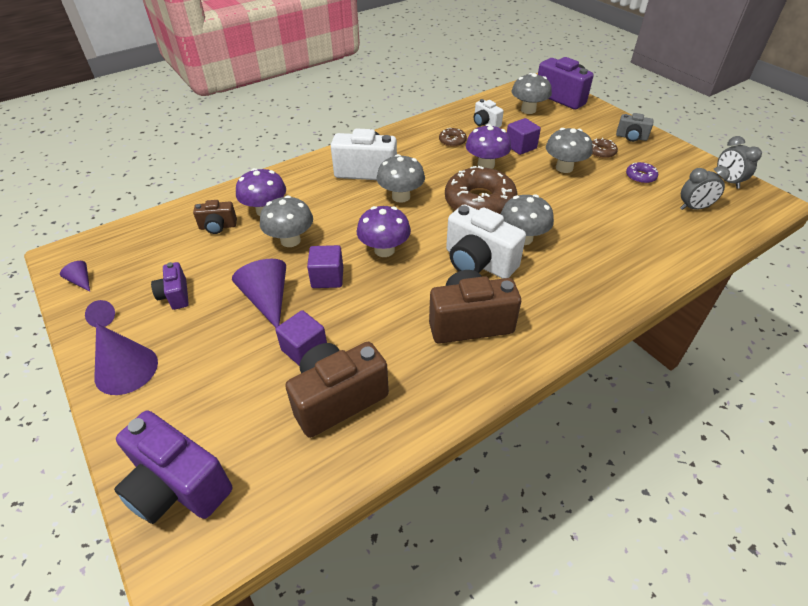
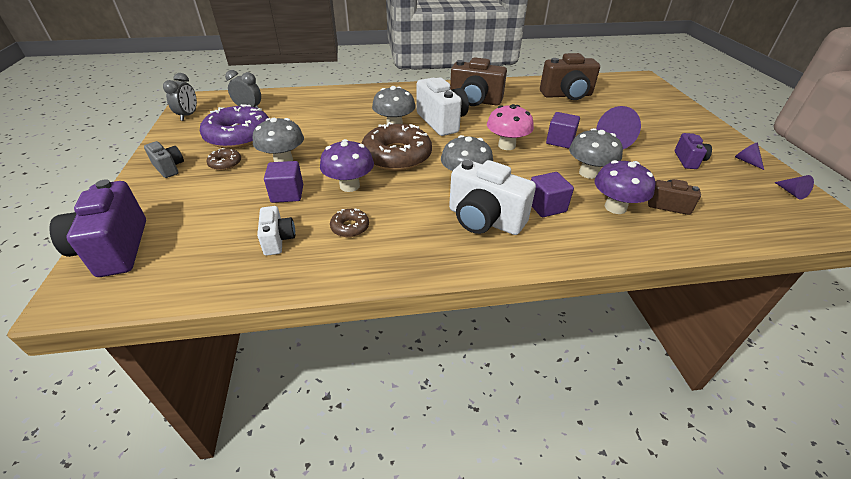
camera: 155 degrees left, 5 degrees down
purple cone [94,323,158,395] -> none
purple camera [114,411,232,524] -> none
purple cube [276,310,327,365] -> purple cube moved to [531,172,574,217]
purple mushroom [357,206,411,257] -> pink mushroom [487,104,534,150]
grey mushroom [512,73,552,114] -> none
purple donut [626,162,658,184] -> purple donut [200,104,269,149], size x2.25

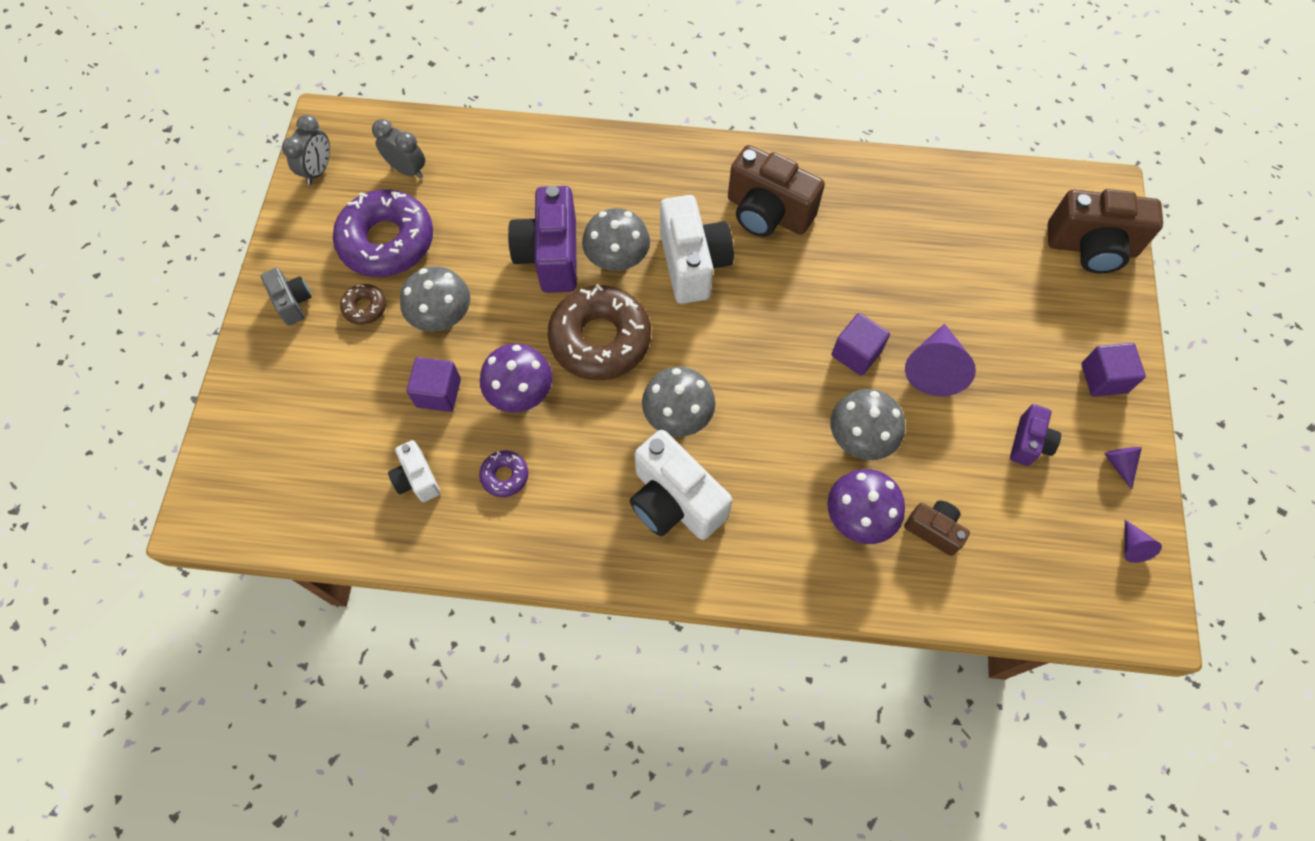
camera: 15 degrees right, 25 degrees up
purple camera [49,179,146,277] -> purple camera moved to [508,186,577,293]
white camera [257,206,295,256] -> white camera turned 150 degrees clockwise [388,440,440,502]
brown donut [330,209,369,237] -> purple donut [479,451,528,497]
pink mushroom [487,104,534,150] -> none
purple cube [531,172,574,217] -> purple cube moved to [1081,343,1146,397]
brown camera [540,53,600,100] -> brown camera moved to [1048,189,1163,273]

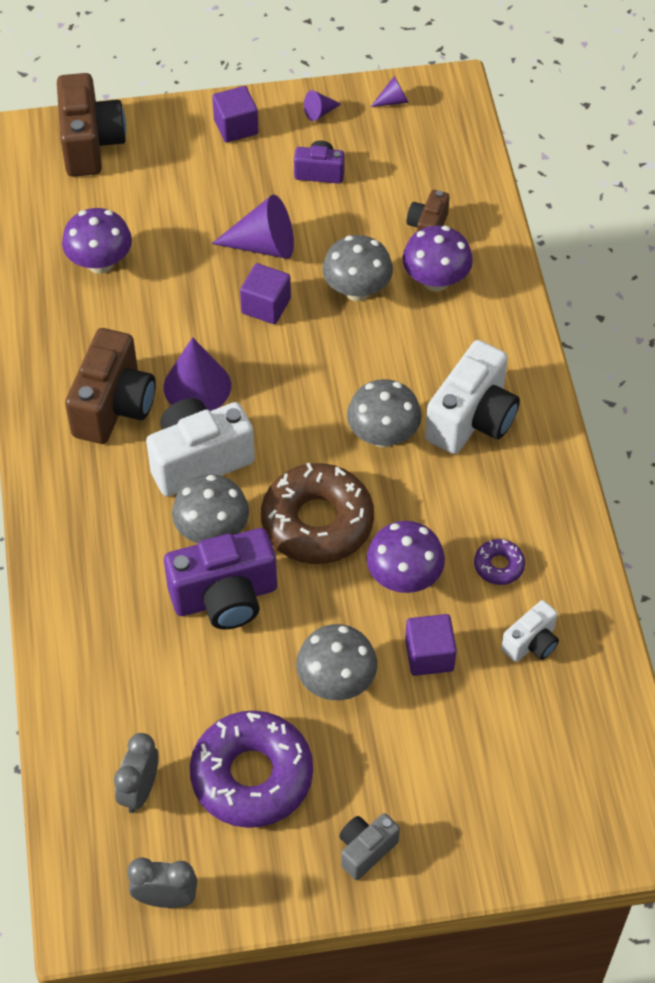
camera: 105 degrees left, 10 degrees down
brown donut [340,284,386,325] -> none
none -> purple mushroom [62,208,132,274]
none -> purple cone [164,337,231,411]

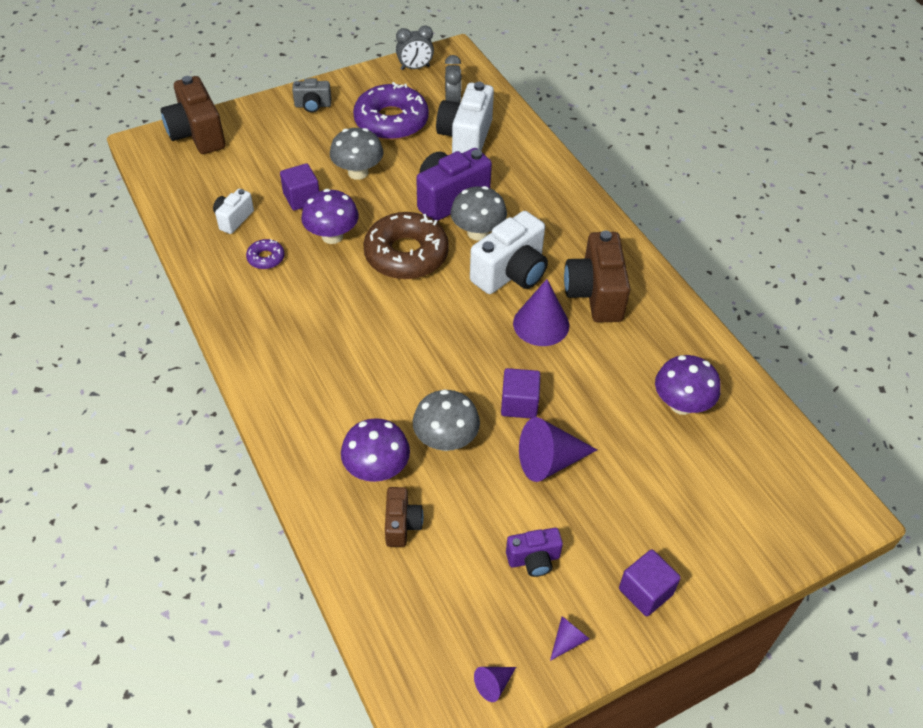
camera: 160 degrees right, 5 degrees down
brown camera [57,73,126,177] -> brown camera moved to [161,76,225,154]
grey camera [339,813,400,880] -> grey camera turned 60 degrees clockwise [292,78,331,113]
grey mushroom [347,379,422,447] -> none
white camera [425,340,520,454] -> white camera moved to [436,82,494,153]

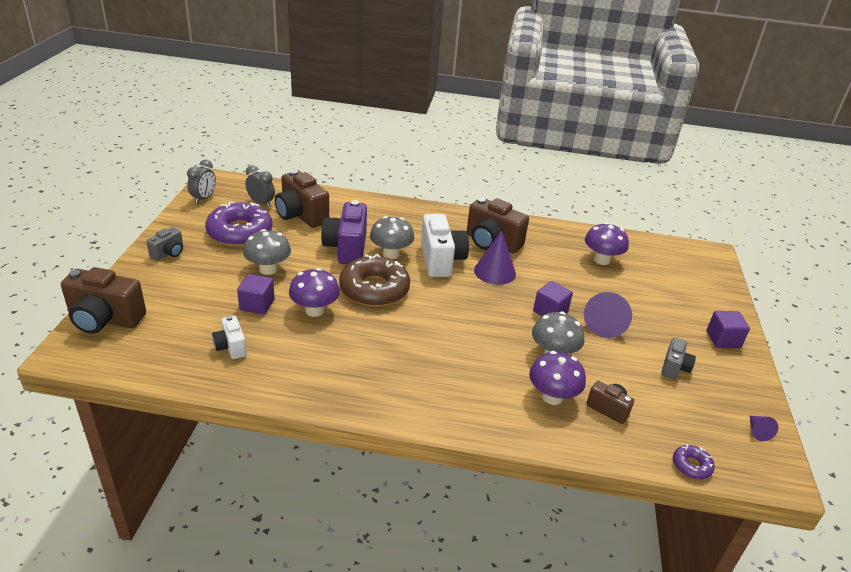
camera: 55 degrees left, 15 degrees down
purple donut [246,239,285,269] -> purple donut moved to [673,444,715,479]
white camera [436,82,494,153] -> brown camera [275,170,329,228]
purple camera [506,528,563,577] -> grey camera [661,337,696,379]
purple cone [550,616,589,661] -> none

